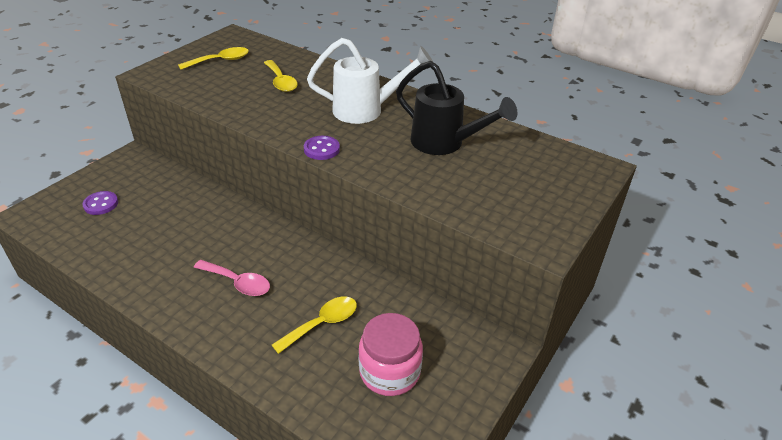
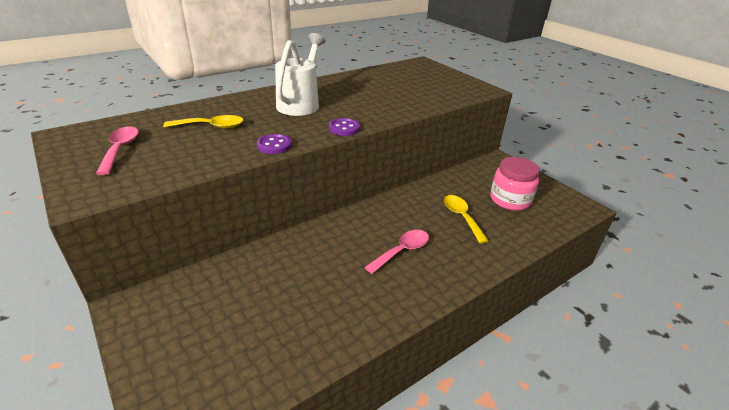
camera: 70 degrees left, 5 degrees down
purple button [82,191,118,215] -> purple button moved to [257,134,292,154]
yellow spoon [178,47,249,70] -> pink spoon [96,126,139,175]
black watering can [396,61,517,155] -> none

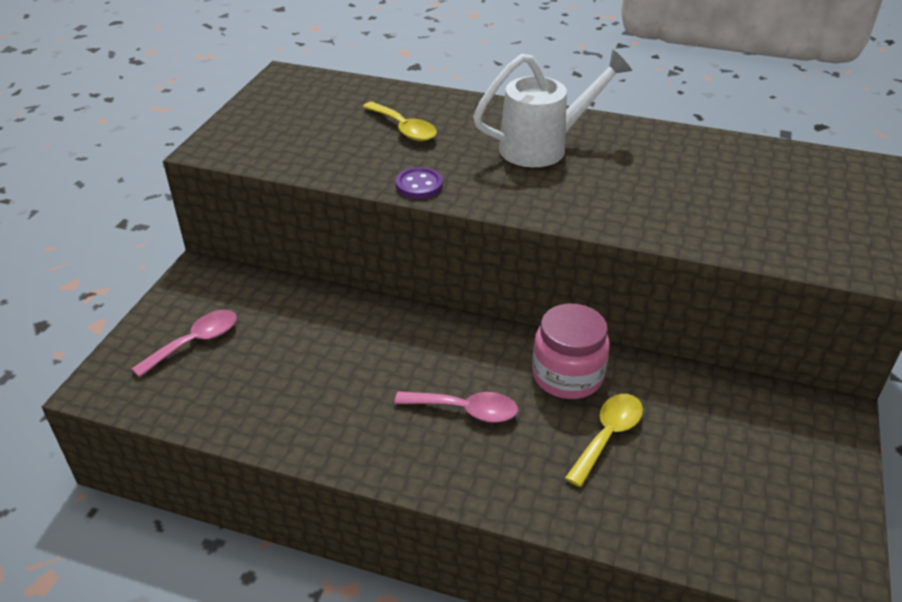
camera: 55 degrees right, 5 degrees up
pink spoon [96,126,139,175] -> pink spoon moved to [131,310,237,378]
purple button [329,118,360,136] -> none
pink jar [490,157,540,211] -> pink jar moved to [532,303,610,399]

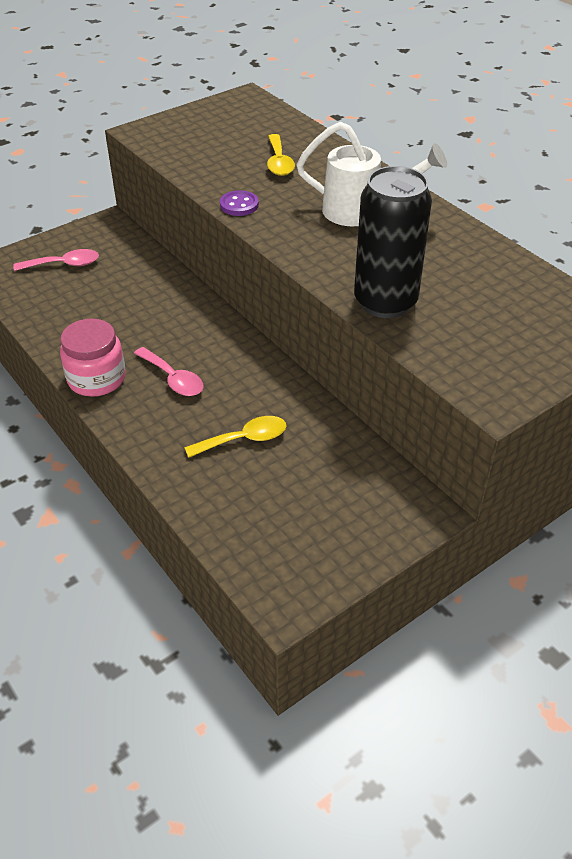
camera: 35 degrees right, 5 degrees up
pink jar [532,303,610,399] -> pink jar moved to [60,318,126,397]
none -> black can [354,166,432,318]

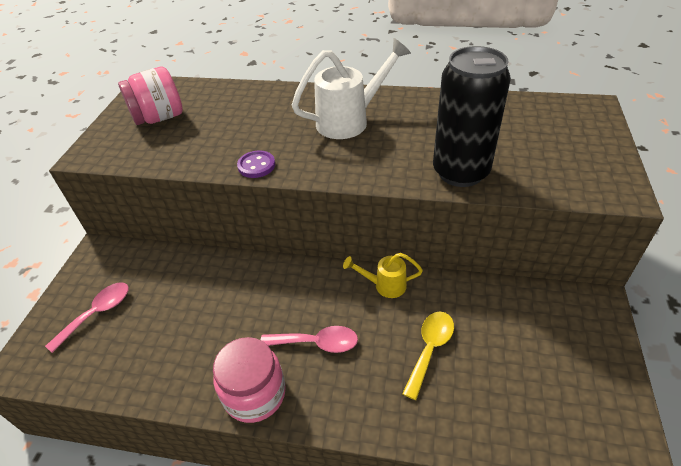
camera: 40 degrees left, 0 degrees up
yellow spoon [267,134,295,176] -> none
none -> pink jar [118,67,183,125]
none -> yellow watering can [343,253,423,298]

